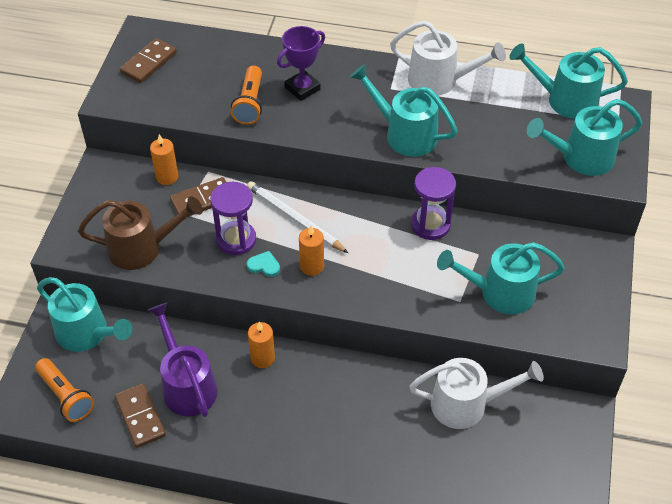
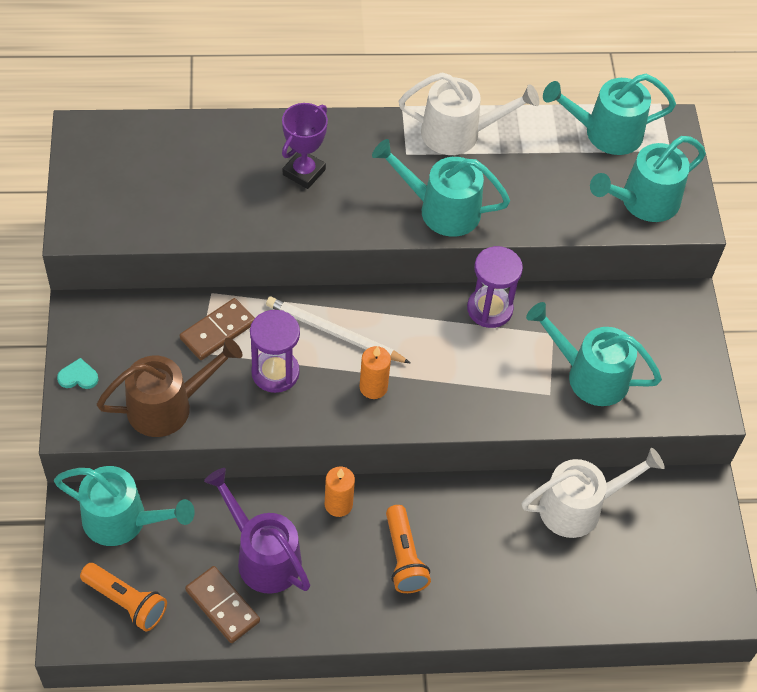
camera: 20 degrees left, 5 degrees up
brown domino [120,38,177,83] -> none
orange candle [150,134,178,185] -> none
orange flashlight [231,66,262,125] -> orange flashlight moved to [386,505,431,593]
turquoise heart [247,251,280,277] -> turquoise heart moved to [57,358,98,389]
turquoise watering can [437,242,565,315] -> turquoise watering can turned 45 degrees clockwise [526,302,662,406]

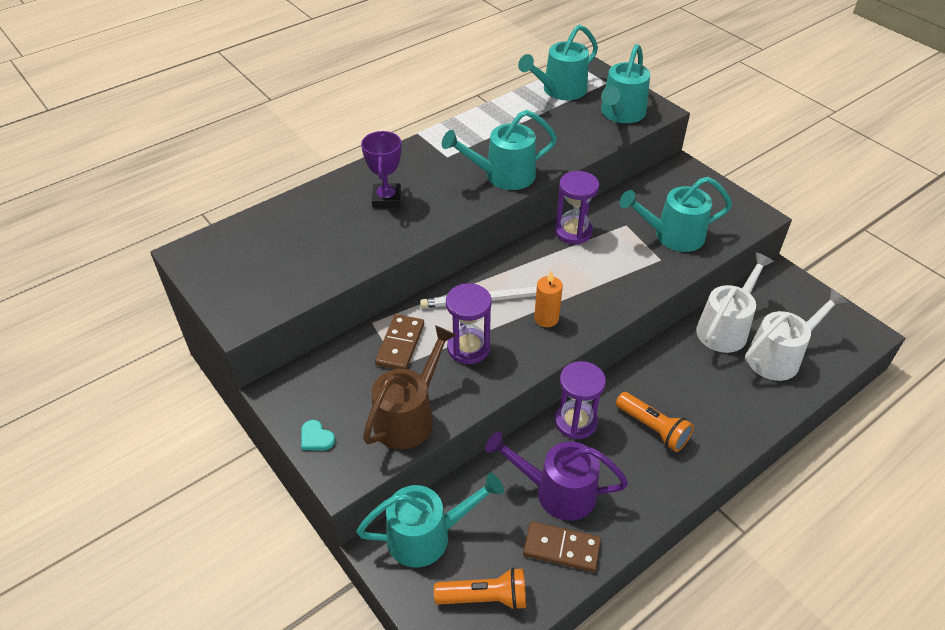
camera: 30 degrees left, 10 degrees down
turquoise heart [57,358,98,389] -> turquoise heart turned 105 degrees counterclockwise [301,420,335,450]
orange candle [325,466,355,517] -> purple hourglass [555,361,606,439]
white watering can [399,72,539,155] -> white watering can moved to [745,288,847,381]

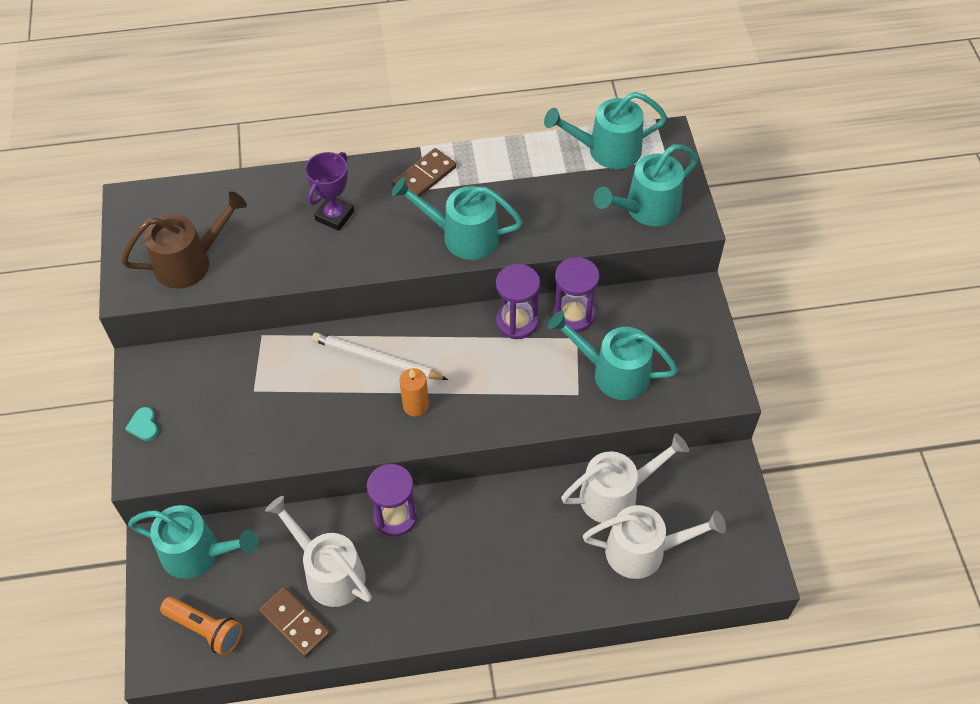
camera: 30 degrees right, 10 degrees up
brown watering can [363,325,456,449] -> brown watering can moved to [121,191,247,289]
brown domino [375,314,424,369] -> brown domino moved to [392,148,456,197]
purple hourglass [446,283,492,364] -> purple hourglass moved to [553,257,599,332]
purple watering can [485,432,628,521] -> white watering can [265,496,372,607]
orange flashlight [616,392,694,452] -> none

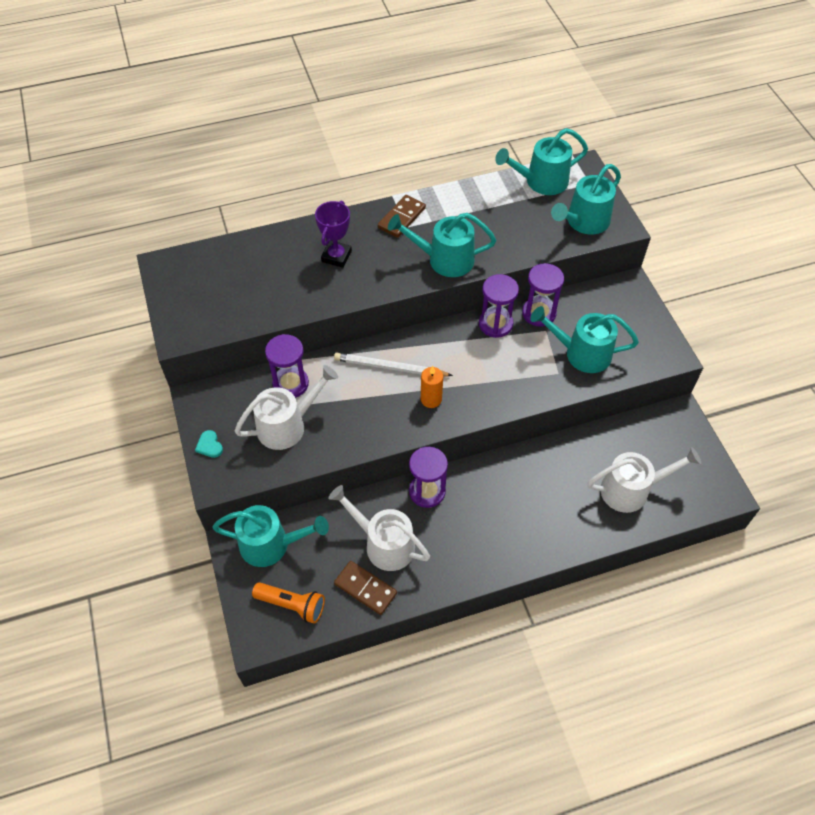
camera: 10 degrees left, 0 degrees up
brown watering can [121,191,247,289] -> none
white watering can [561,434,689,523] -> white watering can moved to [235,365,338,450]
none -> purple hourglass [265,334,309,398]

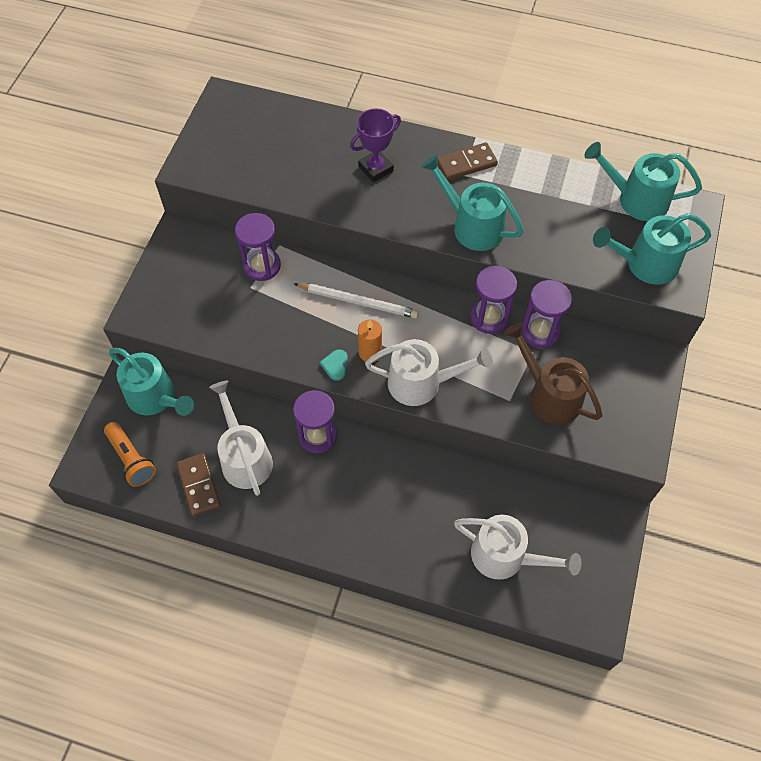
camera: 35 degrees right, 5 degrees up
turquoise heart [195,430,223,458] -> turquoise heart moved to [320,349,348,381]
white watering can [235,365,338,450] -> white watering can moved to [365,339,493,406]
white pencil [334,353,453,377] -> white pencil turned 150 degrees clockwise [294,283,419,319]
turquoise watering can [530,306,639,373] -> brown watering can [504,322,603,424]

